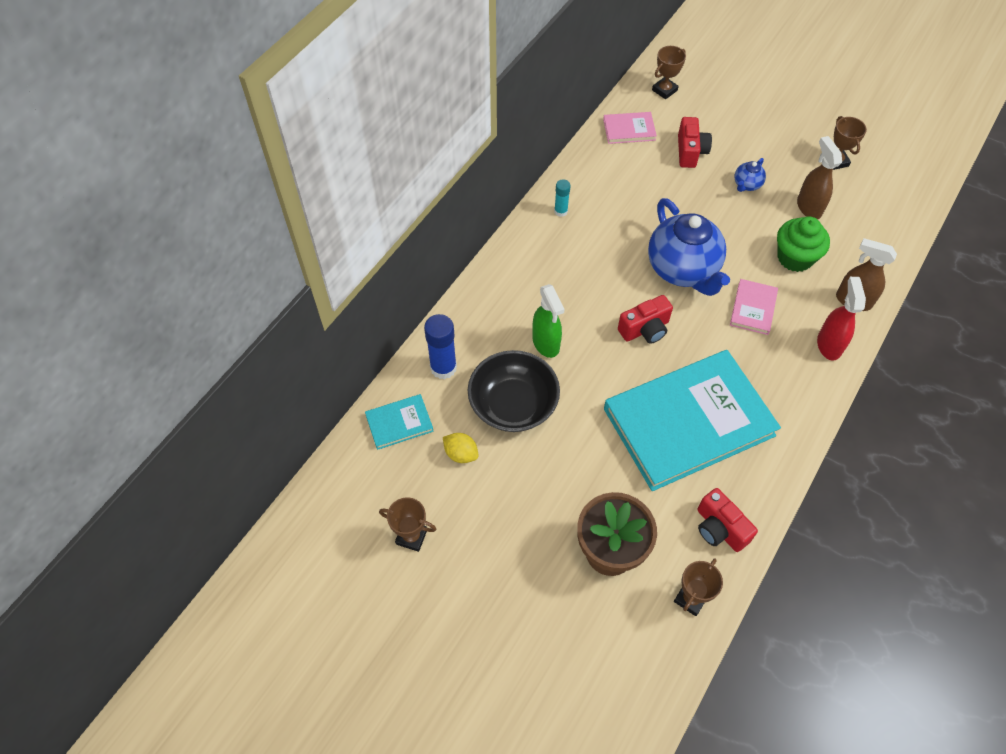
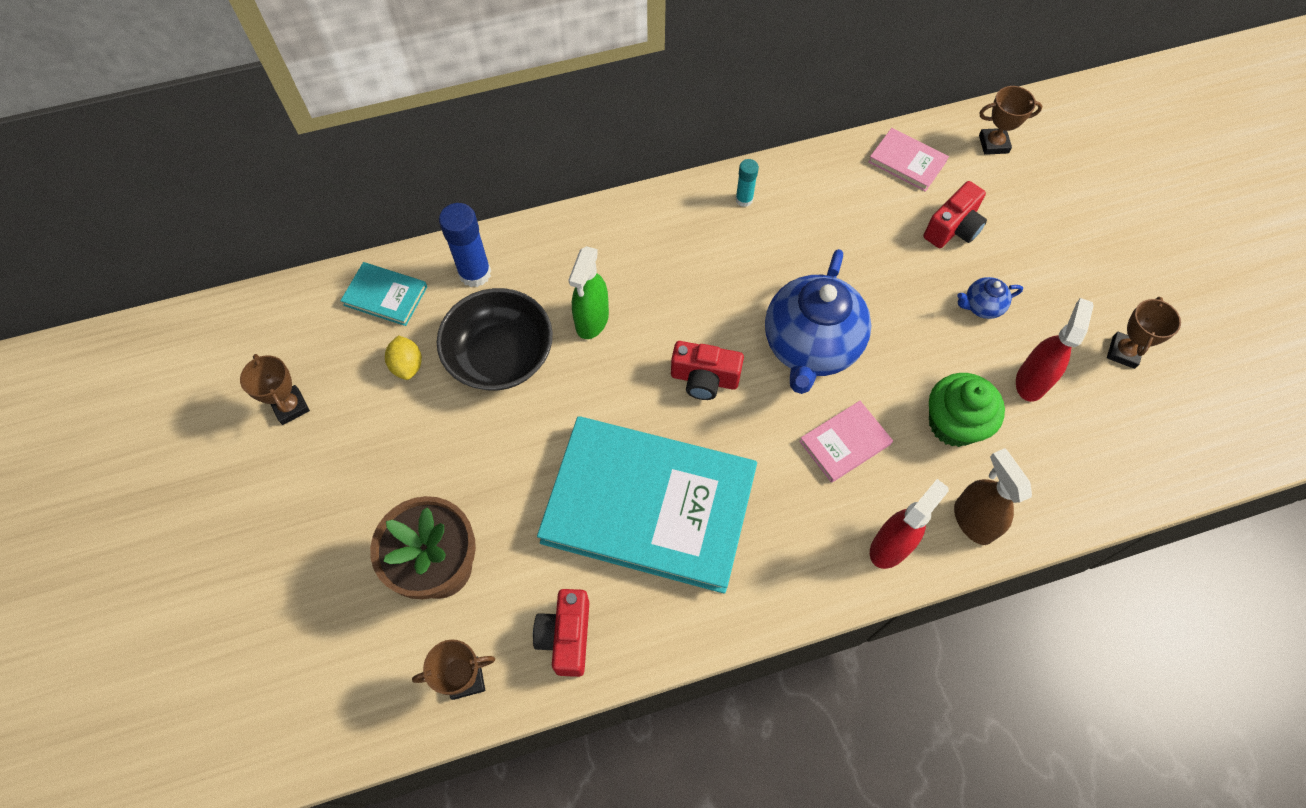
camera: 40 degrees right, 5 degrees up
brown spray bottle [797,136,842,219] -> red spray bottle [1016,298,1094,402]

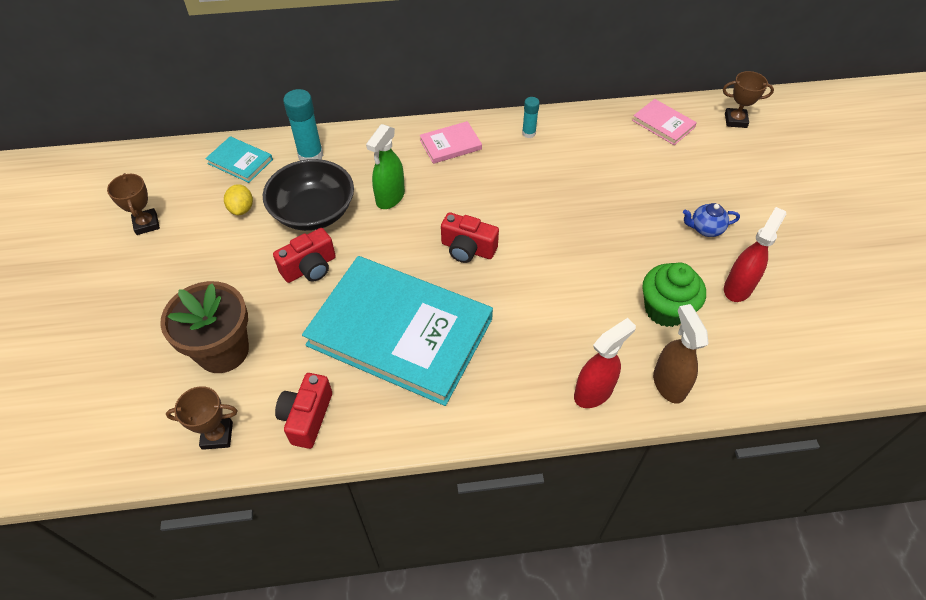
camera: 10 degrees right, 10 degrees down
blue glue stick [439,203,491,287] -> turquoise glue stick [283,89,323,160]
blue teapot [765,249,871,394] -> none
pink book [799,401,893,483] -> pink book moved to [420,121,482,164]
red camera [923,181,987,248] -> red camera moved to [273,228,336,283]
brown trophy [1107,297,1181,369] -> none

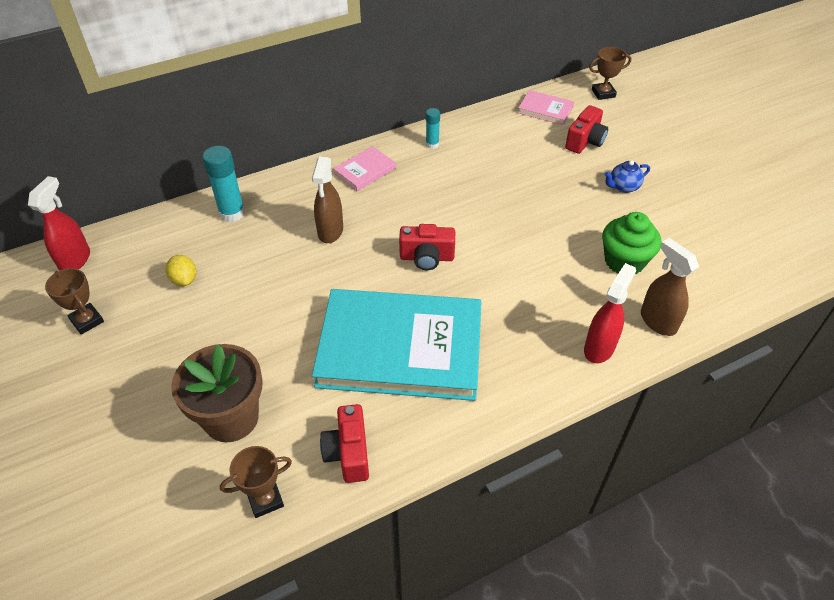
camera: 20 degrees left, 5 degrees down
turquoise book [205,136,273,183] -> none
black bowl [263,159,354,231] -> none
red camera [273,228,336,283] -> red camera moved to [565,105,608,154]
green spray bottle [366,124,405,209] -> brown spray bottle [312,157,343,243]
red spray bottle [724,207,786,302] -> red spray bottle moved to [28,176,90,271]

